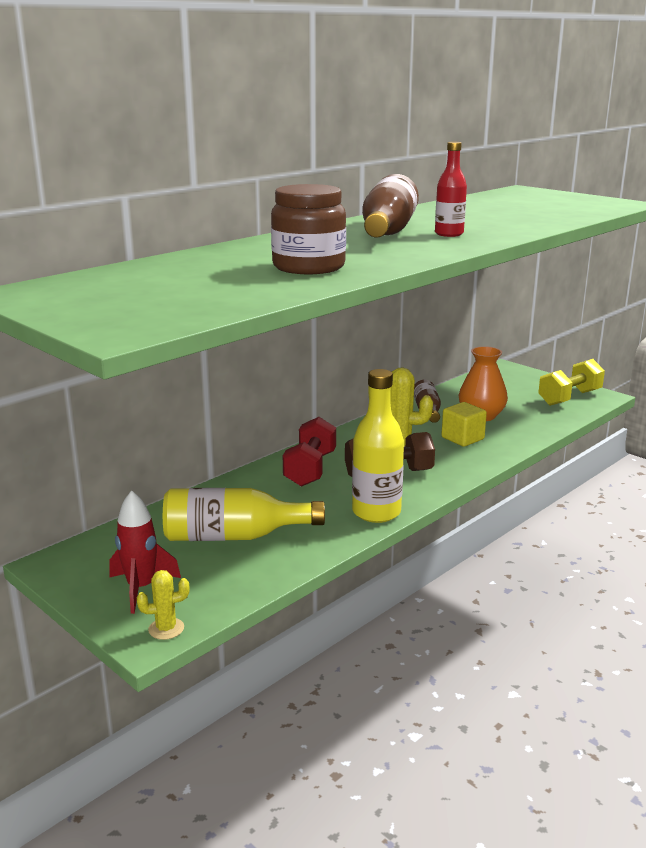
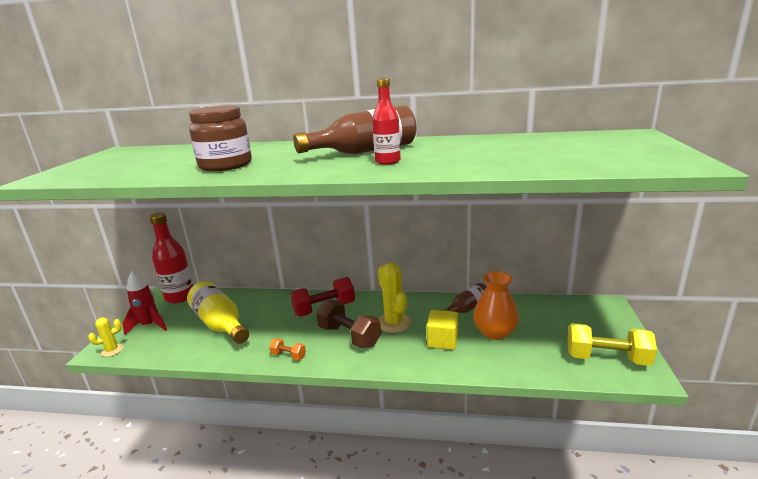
camera: 55 degrees right, 0 degrees up
yellow cactus [137,570,190,640] -> yellow cactus turned 75 degrees counterclockwise [88,317,123,357]
yellow bottle [352,369,404,523] -> orange dumbbell [269,338,306,360]
none -> red bottle [150,213,193,303]

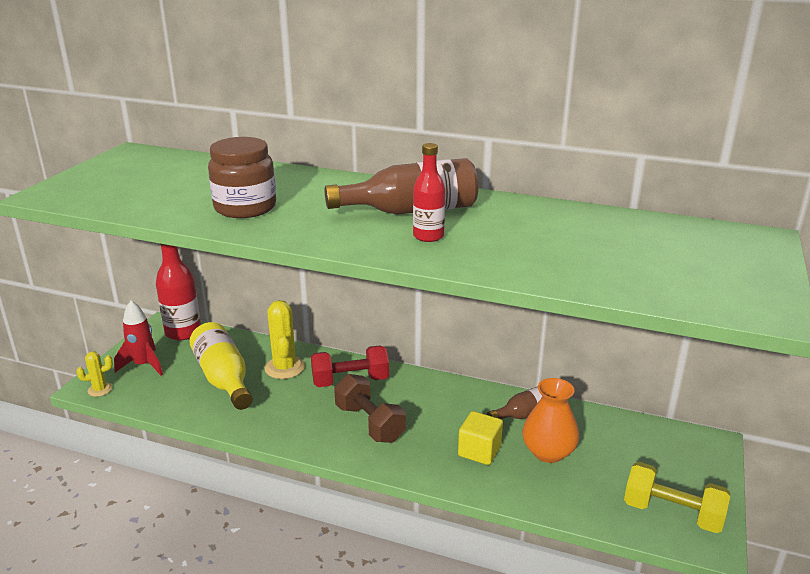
camera: 10 degrees right, 5 degrees up
orange dumbbell [269,338,306,360] -> none
yellow cactus [378,263,411,333] -> yellow cactus moved to [265,300,305,379]

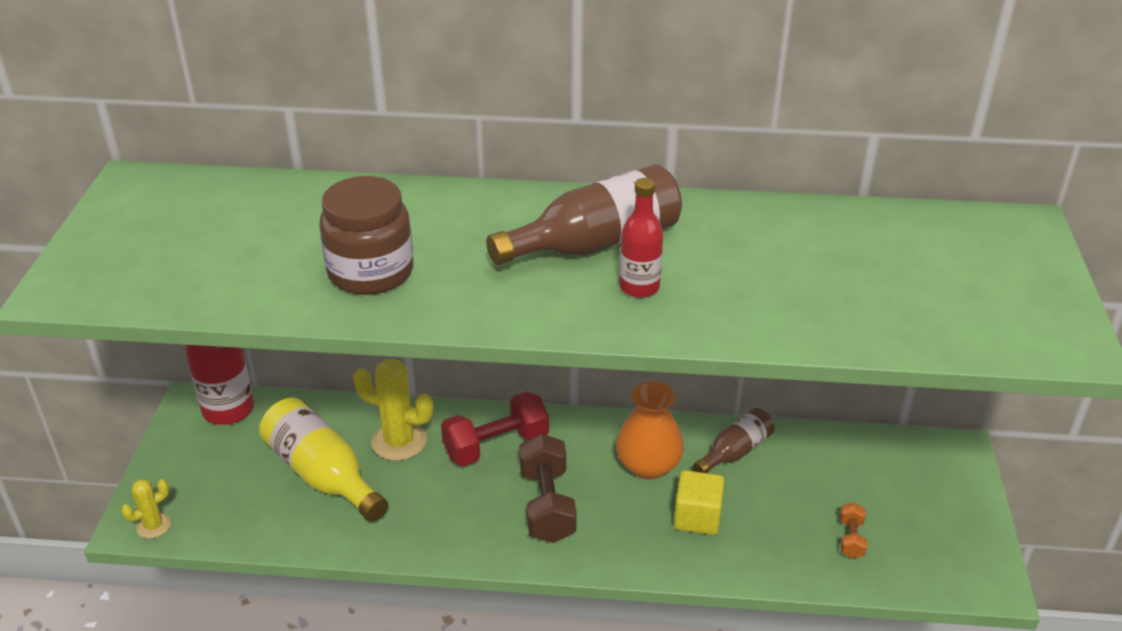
camera: 15 degrees left, 10 degrees up
red rocket [114,301,163,375] -> none
yellow cactus [265,300,305,379] -> yellow cactus turned 45 degrees counterclockwise [353,359,433,461]
brown dumbbell [334,374,406,443] -> brown dumbbell turned 45 degrees clockwise [519,434,577,543]
orange vase [522,378,579,463] -> orange vase moved to [616,381,684,480]
yellow dumbbell [624,462,730,533] -> none
none -> orange dumbbell [840,503,867,559]

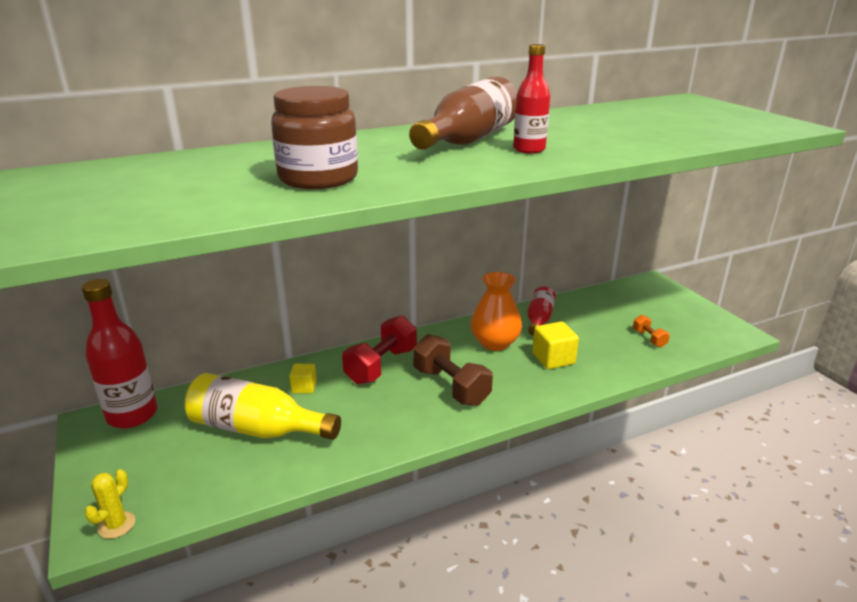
camera: 30 degrees left, 10 degrees down
yellow cactus [353,359,433,461] -> yellow cube [289,364,317,394]
brown bottle [693,408,774,473] -> red bottle [527,286,556,336]

